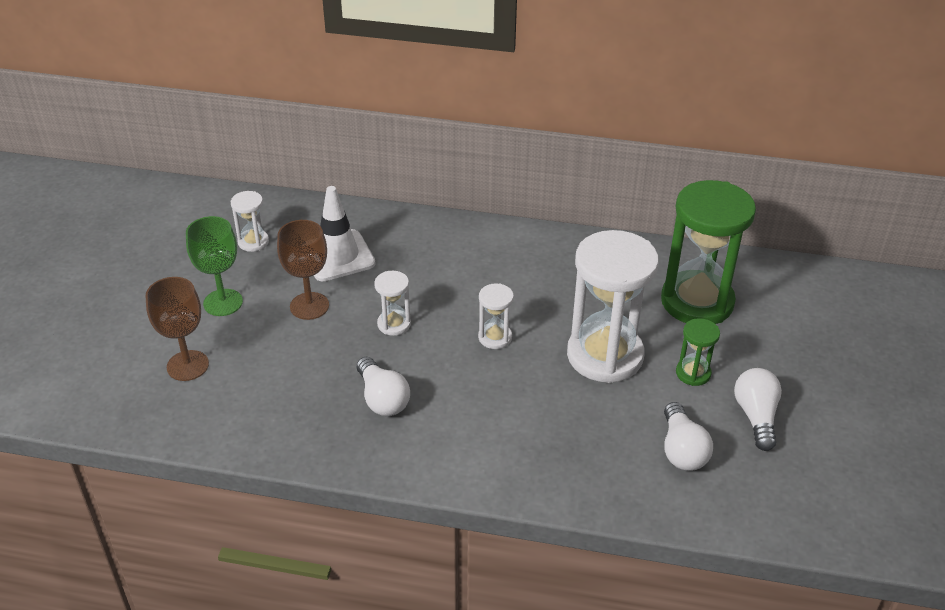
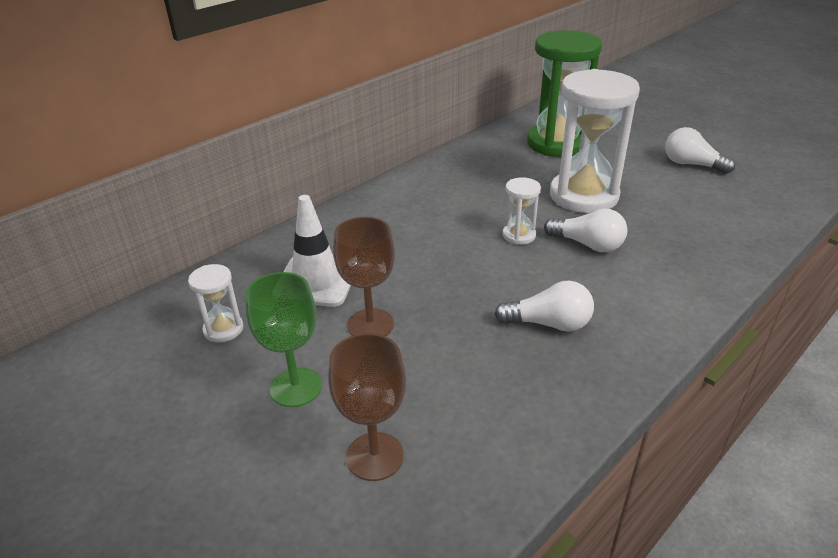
camera: 55 degrees left, 5 degrees down
white hourglass [374,271,411,336] -> none
white light bulb [664,402,713,471] -> white light bulb moved to [544,208,627,252]
green hourglass [676,318,720,386] -> none

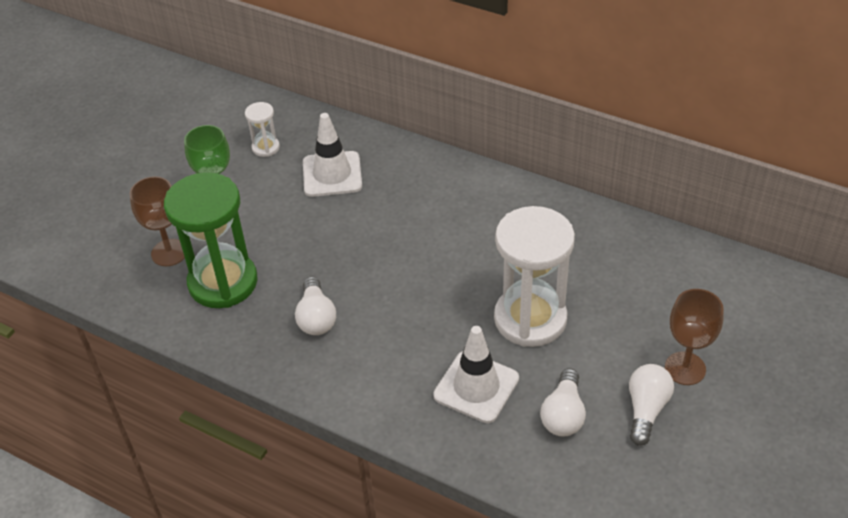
camera: 75 degrees right, 10 degrees up
brown goblet [333,217,395,336] -> brown goblet moved to [665,289,724,385]
white hourglass [502,177,541,245] -> none
green hourglass [527,30,602,157] -> green hourglass moved to [164,172,258,308]
white light bulb [544,208,627,252] -> white light bulb moved to [540,368,586,437]
none -> white traffic cone [433,326,519,423]

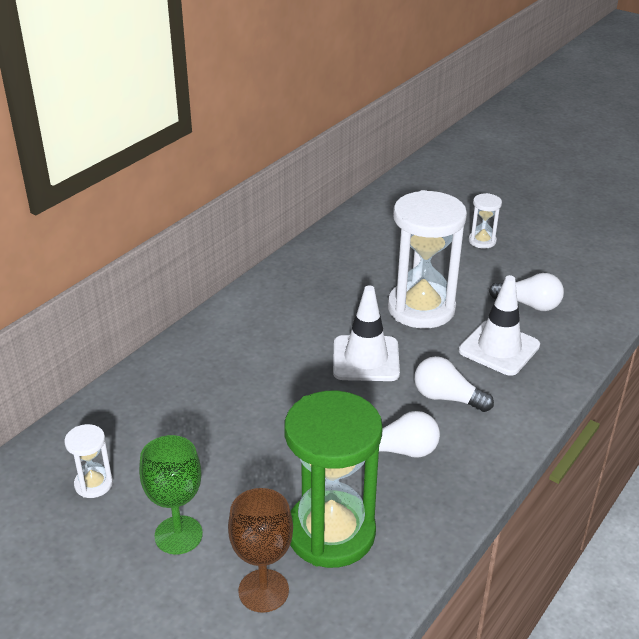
camera: 85 degrees left, 10 degrees down
white traffic cone [303,113,362,197] -> white traffic cone moved to [333,285,400,381]
white light bulb [629,364,674,446] -> white light bulb moved to [414,356,494,412]
brown goblet [665,289,724,385] -> white hourglass [469,193,502,249]

